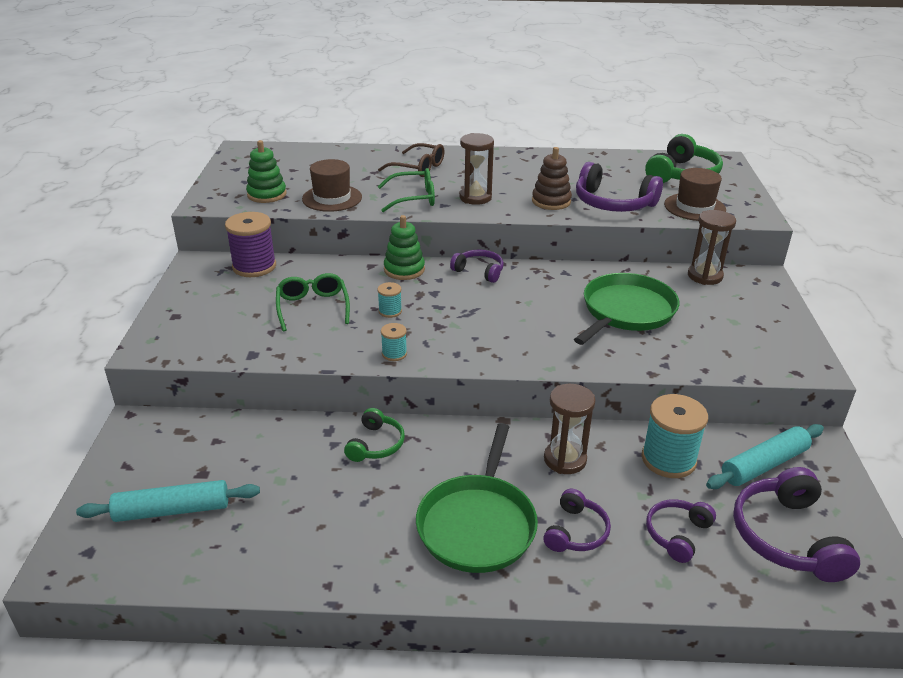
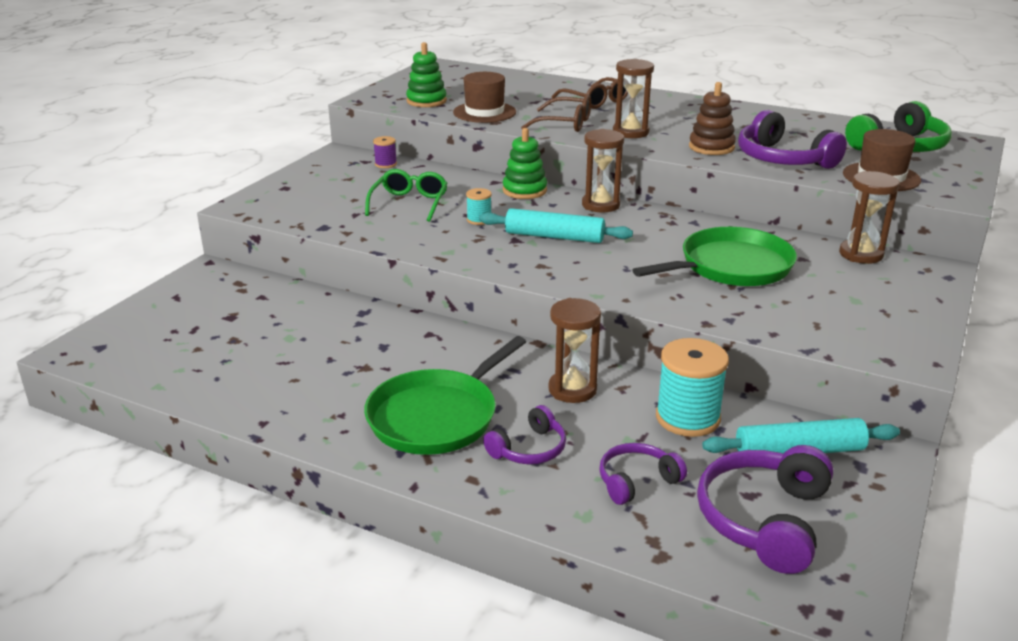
camera: 25 degrees right, 5 degrees down
turquoise rolling pin [76,480,260,522] -> turquoise rolling pin moved to [479,208,633,243]
purple spool [225,212,276,277] -> purple spool [373,136,397,168], size x0.50
green headphones [344,408,405,462] -> none
green glasses [378,168,435,212] -> brown glasses [521,94,591,132]
turquoise spool [381,323,407,361] -> none
purple headphones [450,249,504,283] -> brown hourglass [582,129,624,213]

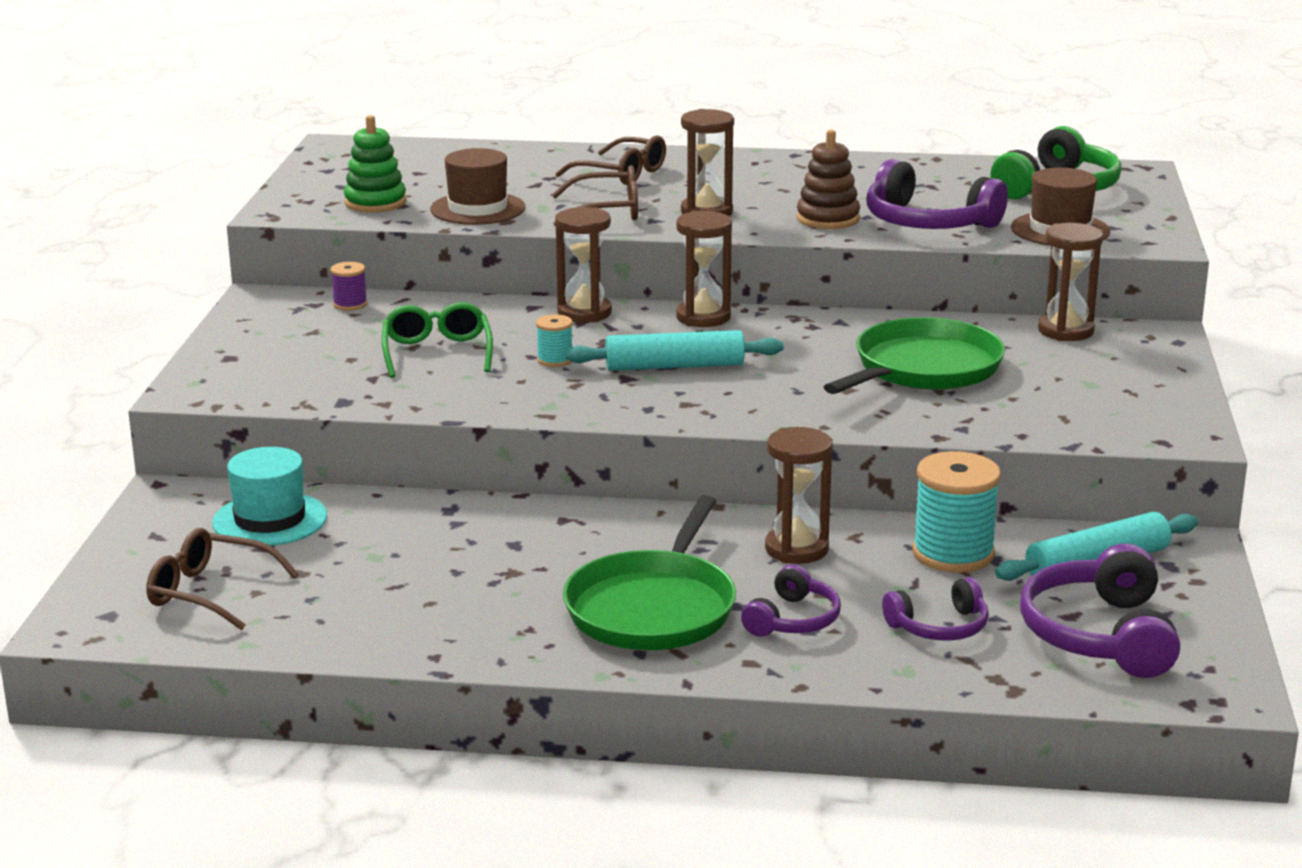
camera: 20 degrees left, 5 degrees down
green stacking toy [503,128,547,199] -> brown hourglass [555,207,612,323]
purple headphones [599,443,687,505] -> purple headphones turned 150 degrees counterclockwise [882,577,989,641]
none -> brown glasses [146,528,299,630]
none -> turquoise hat [212,447,327,546]

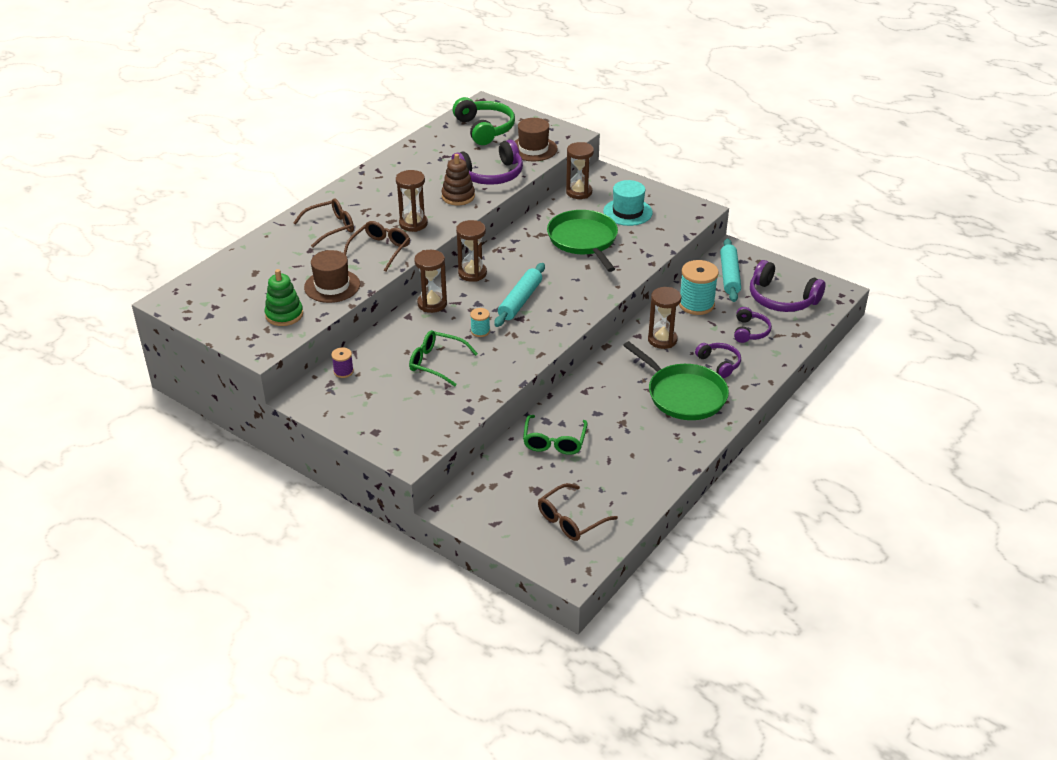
camera: 60 degrees left, 15 degrees up
turquoise hat [212,447,327,546] -> turquoise hat moved to [603,180,653,226]
none -> green glasses [523,415,588,455]

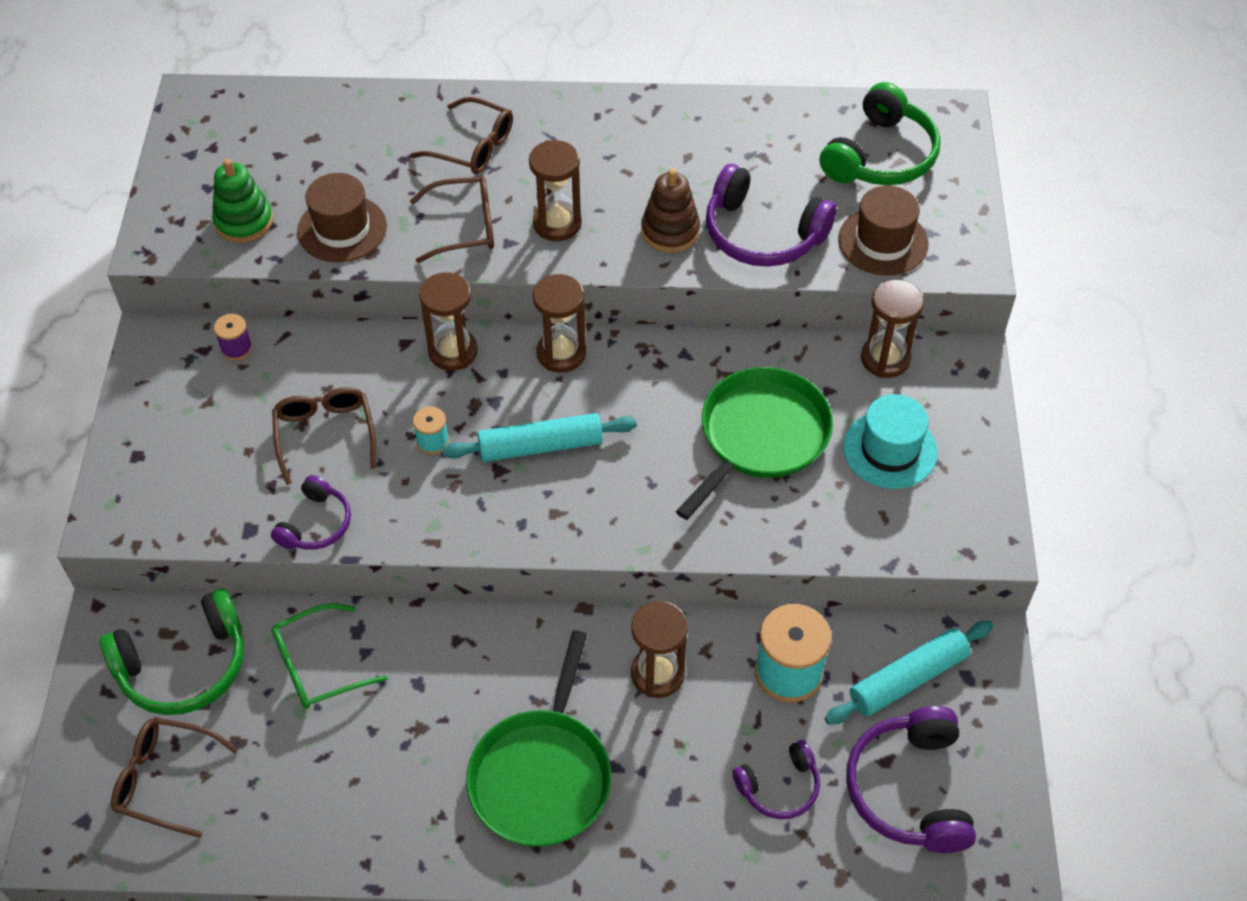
camera: 55 degrees right, 15 degrees up
green glasses [409,330,478,386] -> brown glasses [272,387,376,485]
purple headphones [695,343,741,378] -> purple headphones moved to [271,475,351,550]
none -> green headphones [100,589,244,715]

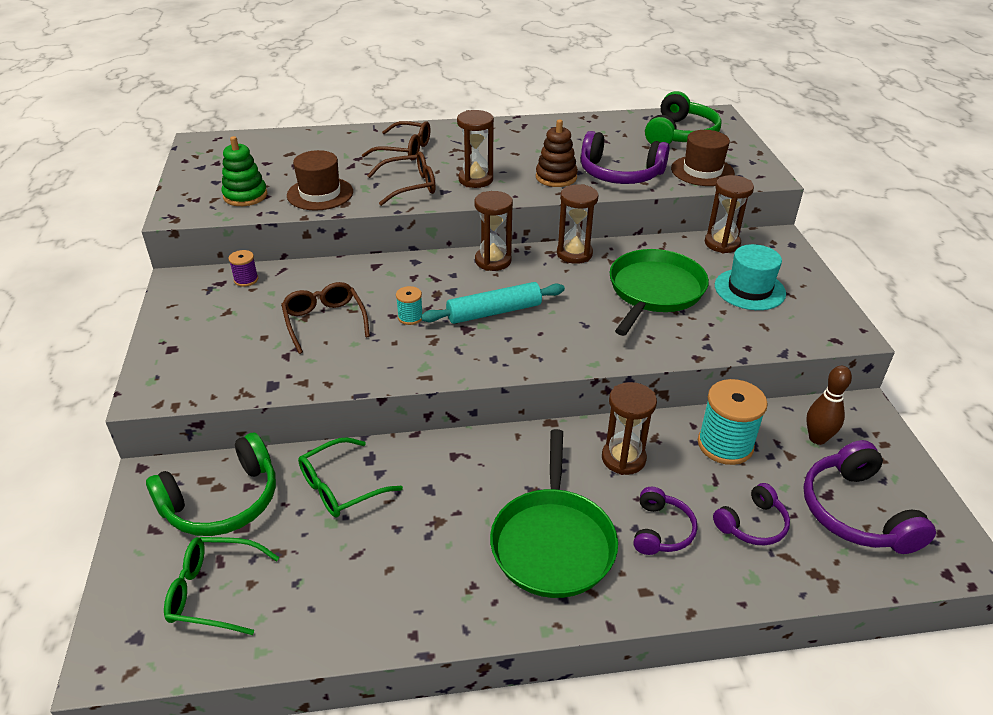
camera: 10 degrees left, 15 degrees down
brown glasses [111,717,238,838] -> green glasses [164,537,280,635]
purple headphones [271,475,351,550] -> purple headphones moved to [634,487,697,555]
brown hourglass [419,272,478,371] -> brown hourglass moved to [557,184,598,264]
turquoise rolling pin [825,621,993,725] -> brown bowling pin [807,366,852,445]

